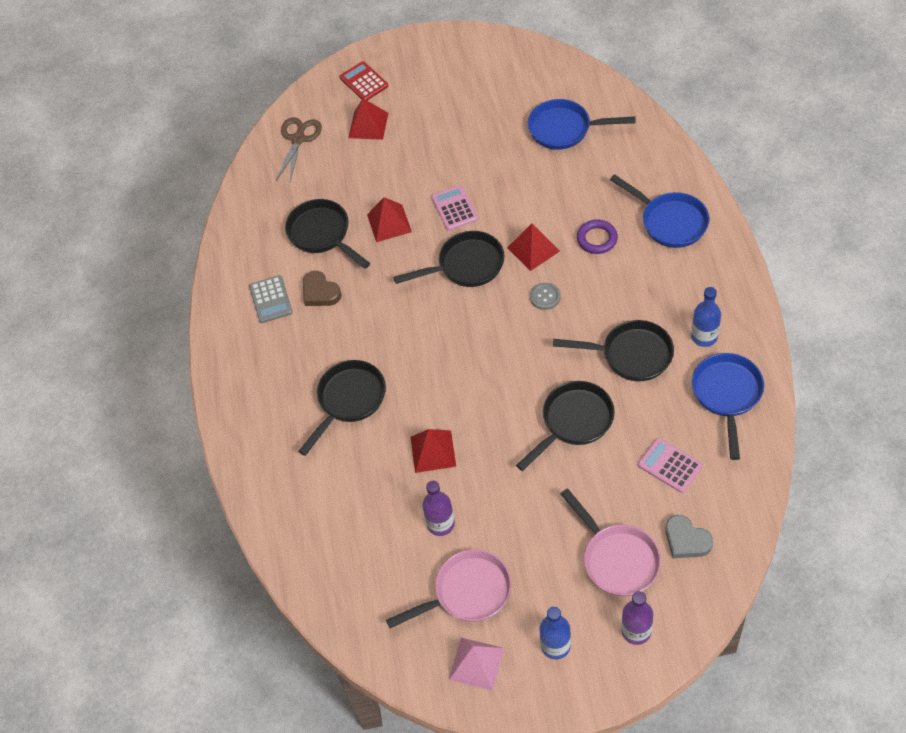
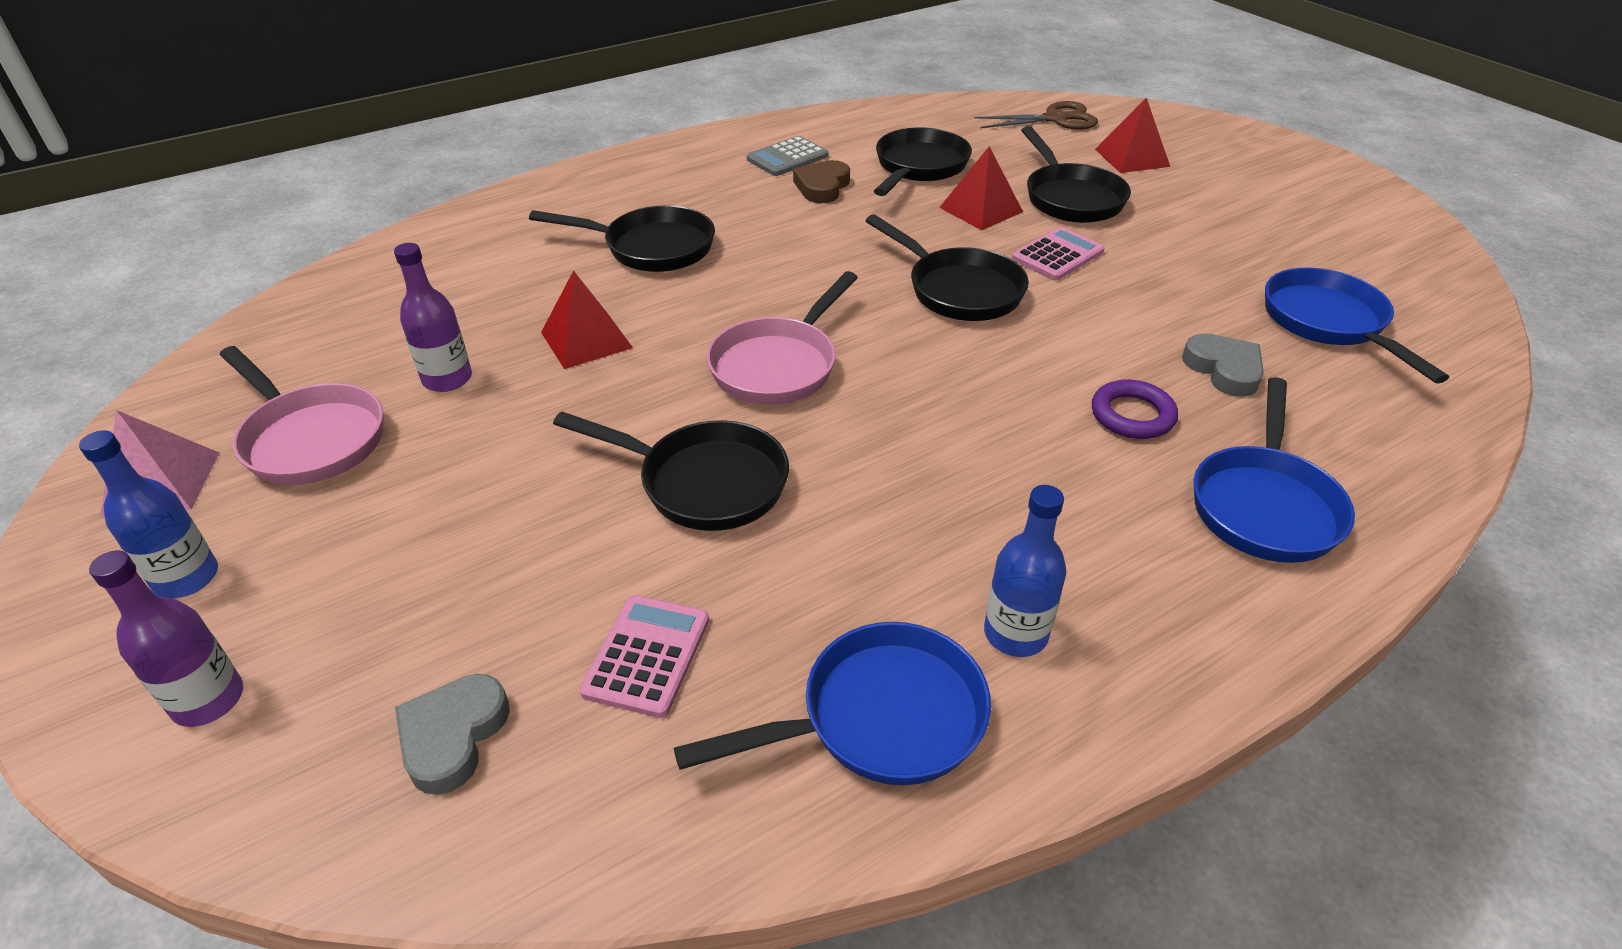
camera: 60 degrees right, 15 degrees down
red calculator [340,61,388,100] -> none
red pyramid [507,224,560,271] -> none
grey button [530,283,561,310] -> none
black pan [553,320,674,381] -> black pan moved to [1021,126,1131,223]
pink pan [561,488,661,596] -> pink pan moved to [707,271,858,405]
none -> grey heart [1182,333,1264,397]

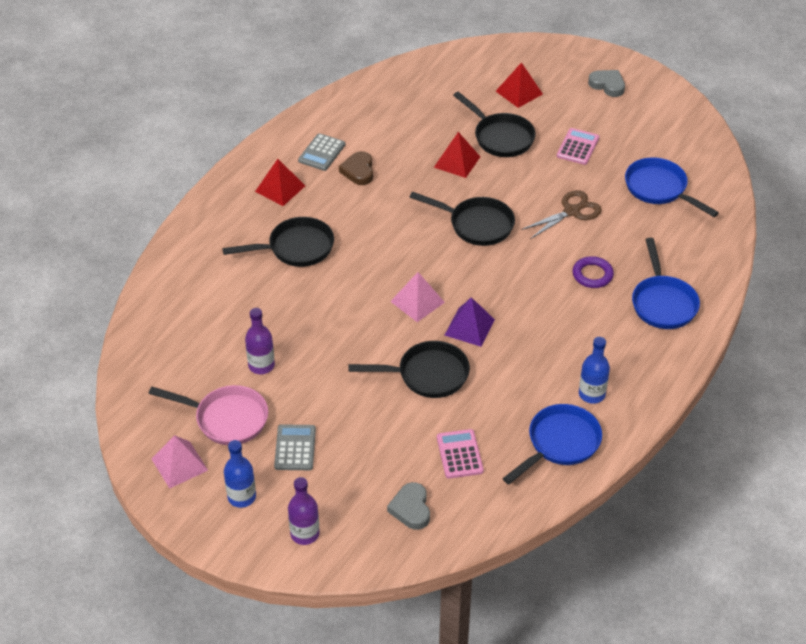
camera: 25 degrees left, 5 degrees up
red pyramid [541,270,633,369] -> red pyramid moved to [255,159,305,206]
pink pan [707,271,858,405] -> pink pyramid [390,272,445,322]
black pan [874,128,972,196] -> none
brown scissors [974,101,1098,129] -> brown scissors moved to [521,190,602,239]
pink calculator [1012,227,1105,280] -> pink calculator moved to [557,128,599,165]
grey heart [1182,333,1264,397] -> grey heart moved to [588,70,625,97]
none -> grey calculator [274,424,316,470]
none -> purple pyramid [445,297,495,347]

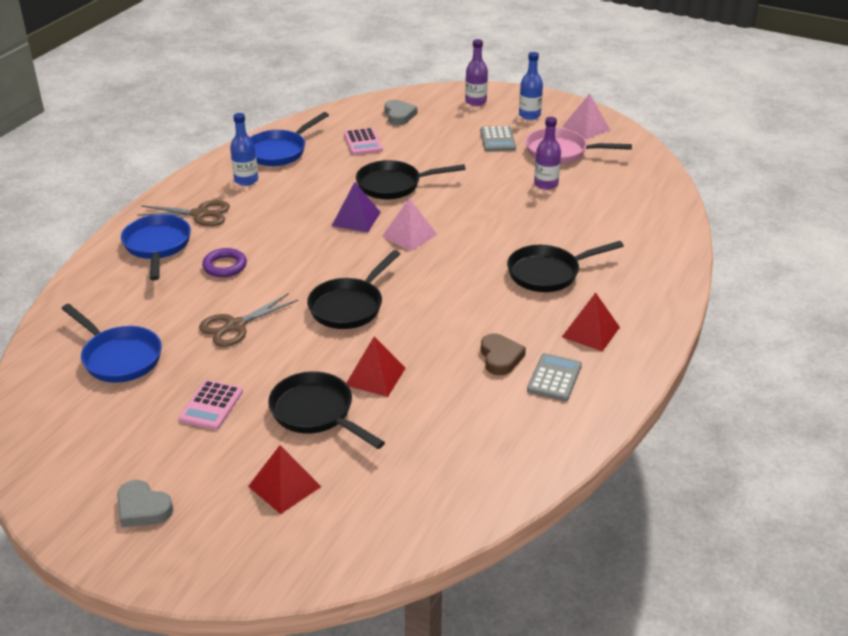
camera: 175 degrees right, 10 degrees down
black pan [410,192,515,246] -> black pan turned 75 degrees counterclockwise [307,250,400,329]
none -> brown scissors [137,200,230,226]

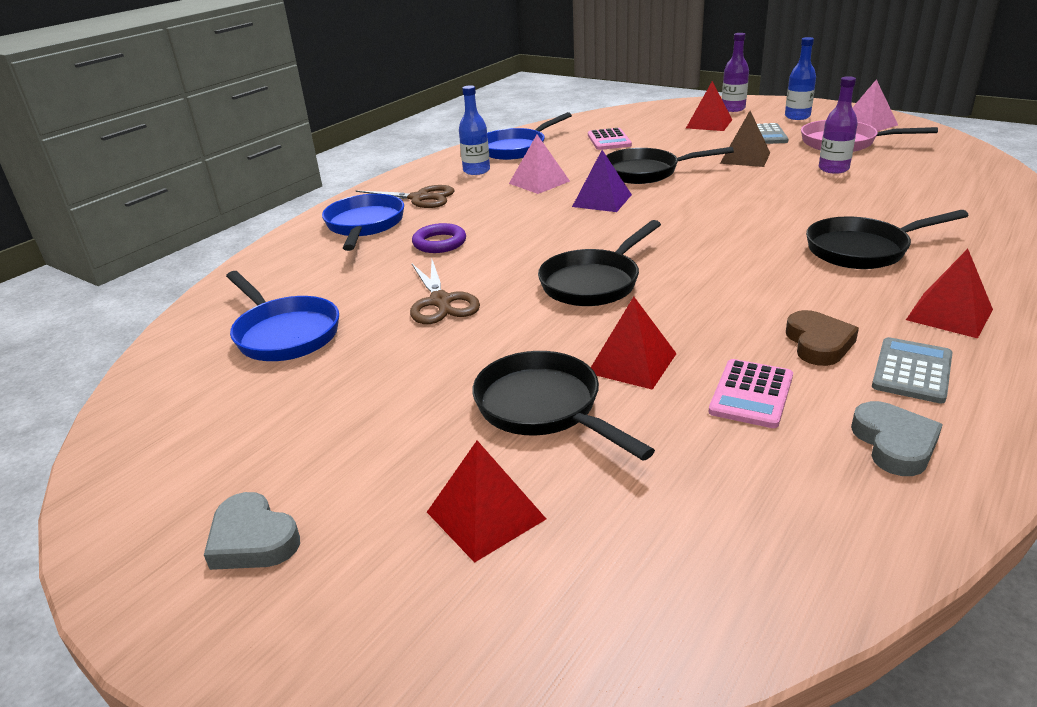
camera: 10 degrees right, 5 degrees down
pink calculator [179,380,243,430] -> pink calculator moved to [708,359,793,428]
brown scissors [199,293,298,347] -> brown scissors turned 75 degrees counterclockwise [410,260,480,324]
pink pyramid [382,198,437,251] -> pink pyramid moved to [509,135,570,194]
grey heart [385,100,417,125] -> grey heart moved to [851,401,943,476]
none -> red pyramid [686,81,732,131]
none -> brown pyramid [720,111,770,167]

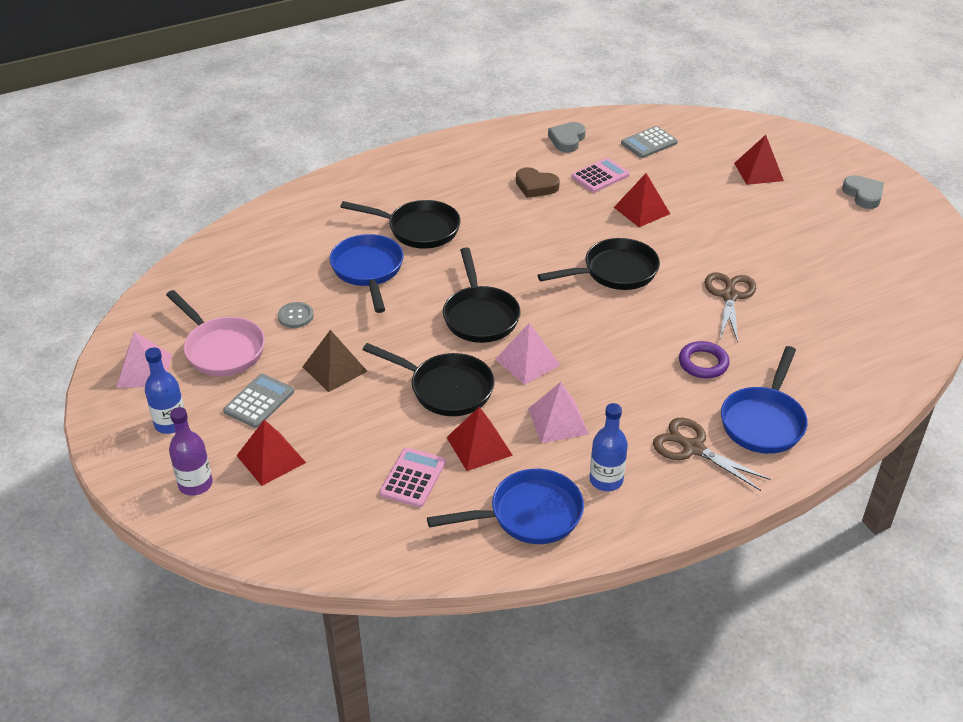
camera: 155 degrees left, 10 degrees up
blue pan [226,271,339,361] -> blue pan moved to [330,234,404,313]
black pan [472,351,655,460] -> black pan moved to [443,247,521,343]
purple pyramid [572,150,632,212] -> pink pyramid [496,323,560,385]
brown heart [786,310,859,366] -> brown heart turned 90 degrees counterclockwise [516,167,560,198]
purple bottle [819,76,858,174] -> grey button [278,302,314,328]
grey calculator [872,337,953,404] -> grey calculator moved to [621,126,678,158]
red pyramid [906,249,993,338] -> red pyramid moved to [447,407,513,471]

